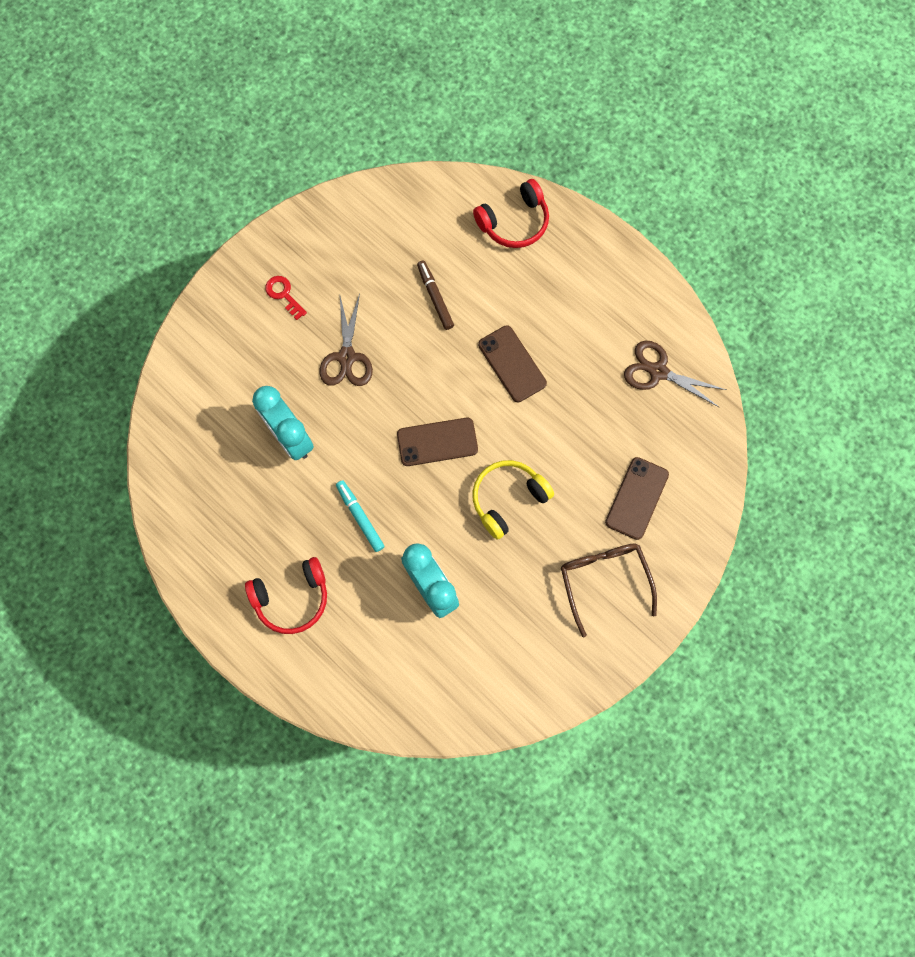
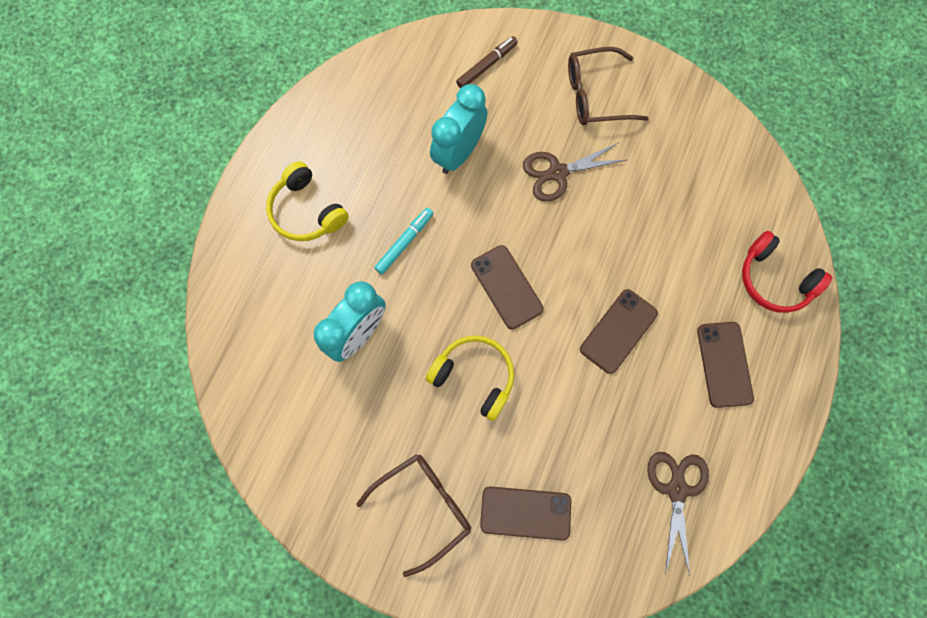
camera: 70 degrees right, 0 degrees up
red headphones [245,557,327,634] -> yellow headphones [266,161,349,241]
red key [265,276,307,320] -> brown glasses [568,47,649,125]
brown marker [417,260,454,330] -> brown marker moved to [456,36,518,88]
none -> brown phone [697,322,754,408]

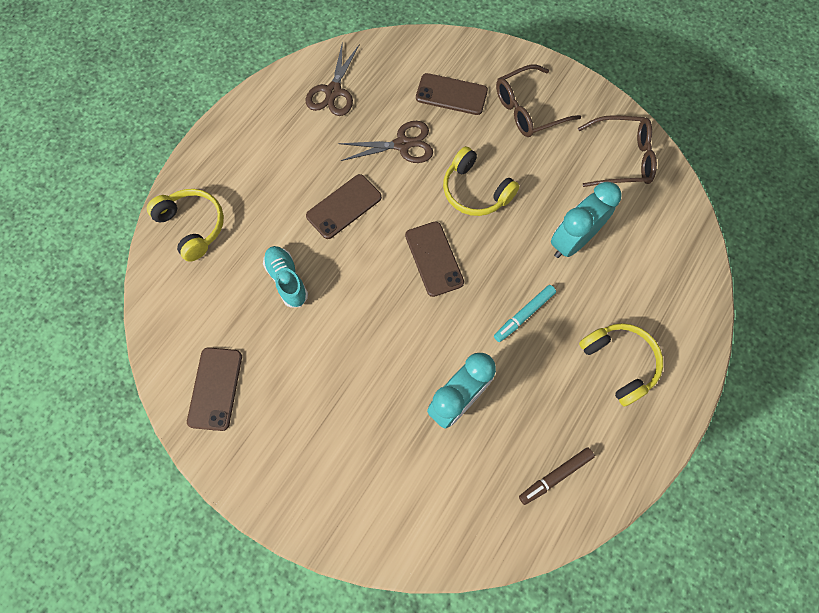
camera: 170 degrees left, 5 degrees down
brown marker [456,36,518,88] -> brown marker moved to [519,447,595,505]
brown scissors [523,143,626,202] -> brown scissors moved to [338,121,433,163]
brown glasses [568,47,649,125] -> brown glasses moved to [578,115,657,187]
brown phone [697,322,754,408] -> brown phone moved to [187,347,242,431]
red headphones [742,231,832,313] -> yellow headphones [147,189,224,262]
none -> turquoise shoe [263,246,308,308]

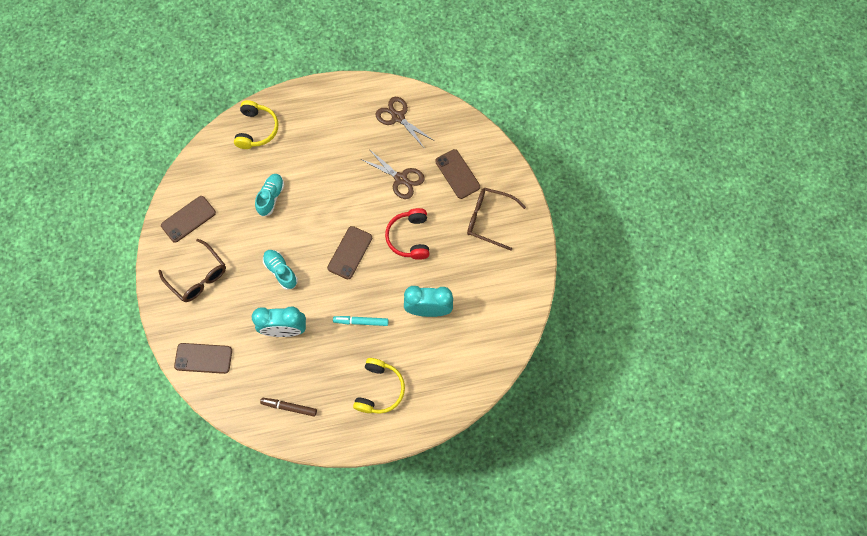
camera: 45 degrees right, 0 degrees up
brown scissors [306,42,360,116] -> brown scissors turned 75 degrees clockwise [375,97,434,149]
brown phone [306,174,382,239] -> brown phone moved to [174,343,232,374]
yellow headphones [443,146,519,216] -> red headphones [385,208,430,260]
brown glasses [578,115,657,187] -> brown glasses moved to [158,239,226,302]
none -> turquoise shoe [263,250,298,290]

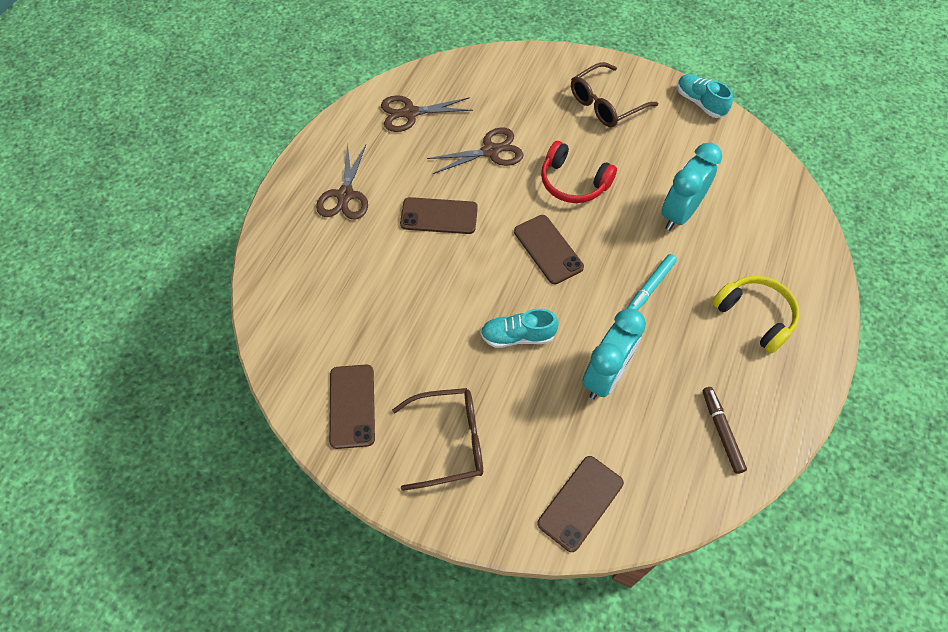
camera: 55 degrees left, 10 degrees down
yellow headphones [234,100,278,149] -> none
turquoise shoe [255,174,284,217] -> turquoise shoe moved to [677,74,733,118]
brown marker [260,398,317,417] -> brown marker turned 120 degrees clockwise [703,387,747,474]
brown phone [435,149,480,199] -> brown phone moved to [400,197,478,234]
none -> brown scissors [316,143,368,220]

